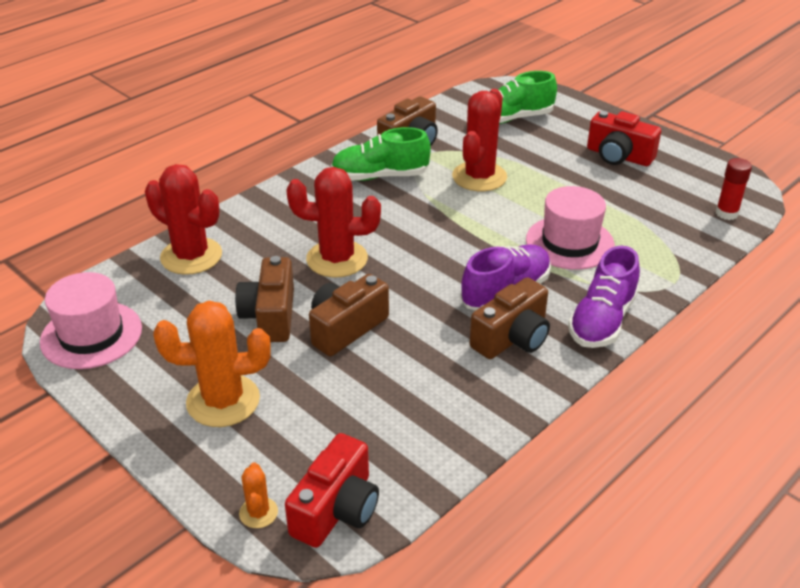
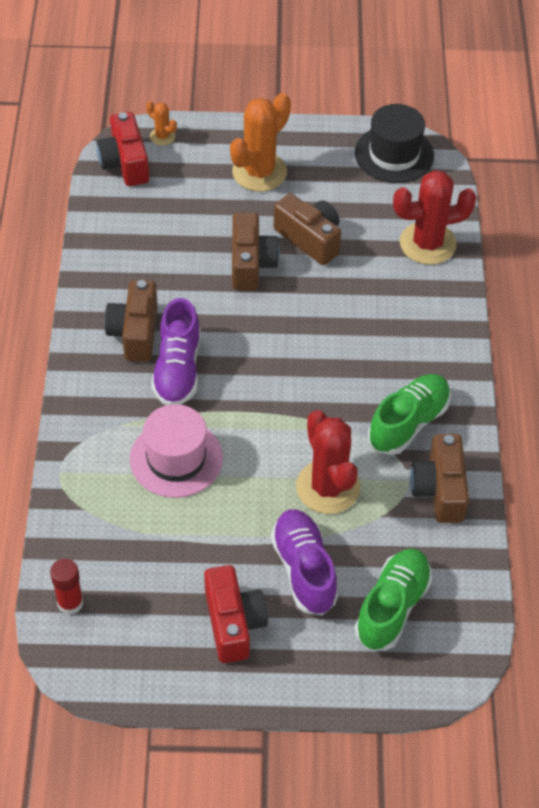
camera: 135 degrees right, 15 degrees up
pink hat [40,272,142,369] -> black hat [355,104,434,183]
red cactus [286,167,381,277] -> none
purple shoe [568,246,640,348] -> purple shoe moved to [271,509,338,615]
red camera [587,111,661,166] -> red camera turned 90 degrees clockwise [204,565,268,663]

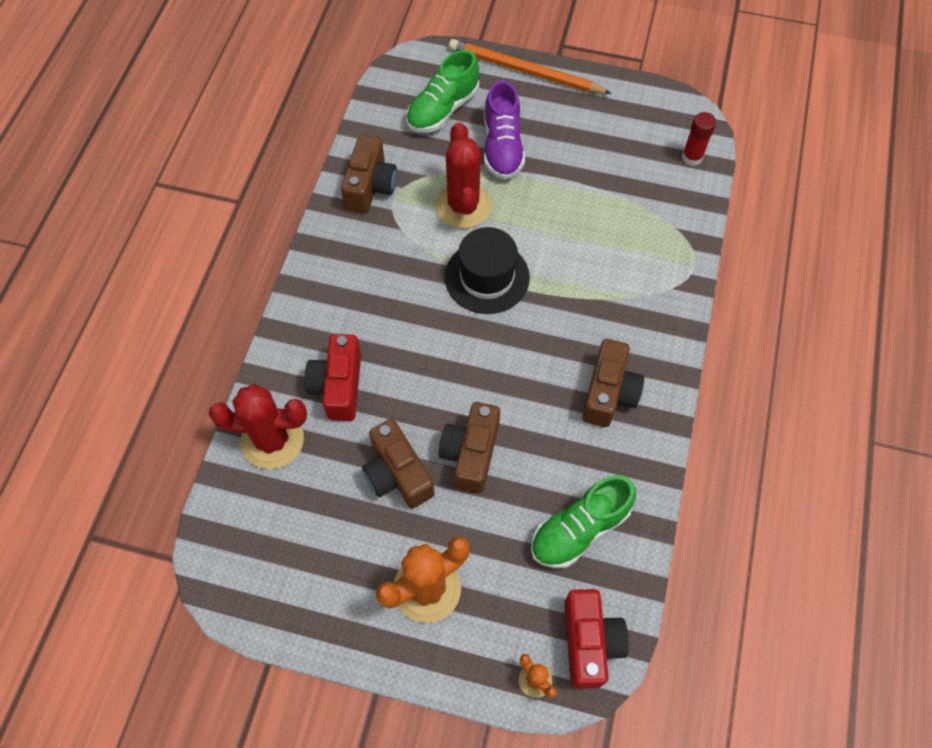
camera: 165 degrees left, 10 degrees up
pink hat [130,404,223,498] -> none
purple shoe [151,298,201,405] -> none
red camera [204,565,268,663] -> red camera moved to [305,334,361,421]
black hat [355,104,434,183] -> black hat moved to [445,227,530,314]
green shoe [368,374,451,455] -> green shoe moved to [531,475,636,569]
none -> orange pencil [449,39,612,94]

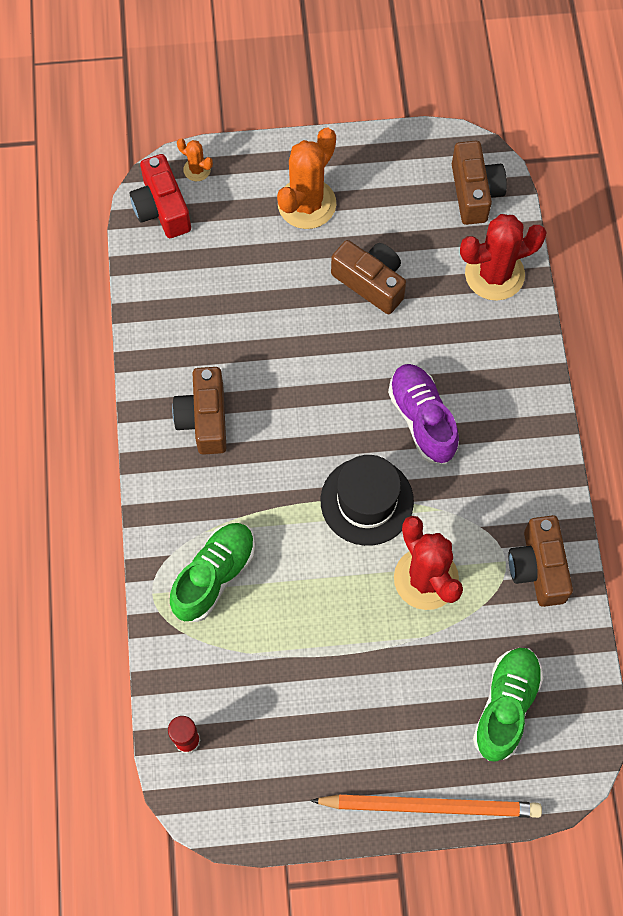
camera: 160 degrees right, 5 degrees up
red camera [305,334,361,421] -> none
brown camera [439,402,500,494] -> brown camera moved to [452,141,507,225]
purple shoe [484,80,525,180] -> purple shoe moved to [388,364,459,464]
green shoe [531,475,636,569] -> green shoe moved to [170,523,255,622]

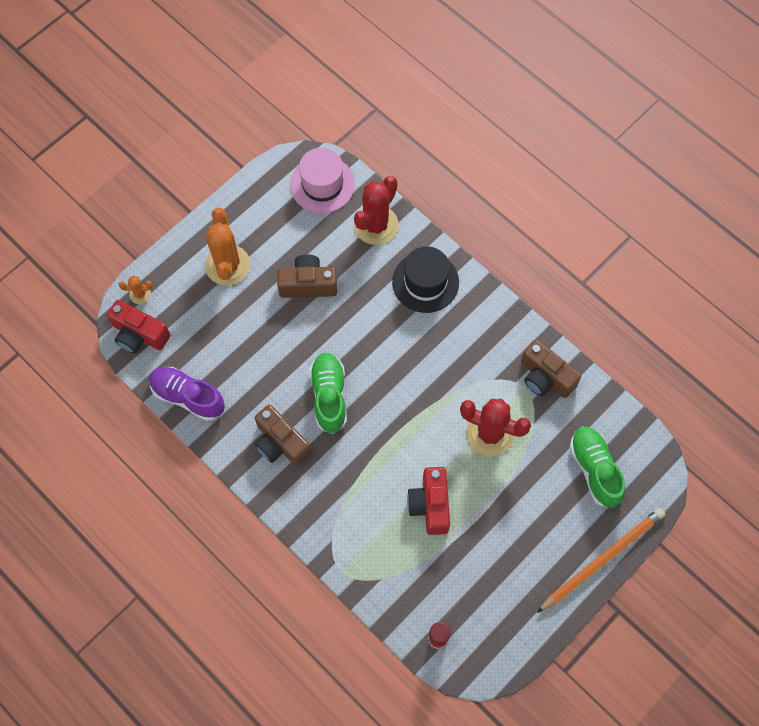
camera: 40 degrees left, 0 degrees up
green shoe [170,523,255,622] -> green shoe moved to [309,352,347,434]
black hat [320,455,414,546] -> black hat moved to [392,246,459,313]
purple shoe [388,364,459,464] -> purple shoe moved to [149,367,225,421]
brown camera [452,141,507,225] -> pink hat [290,148,355,213]
none -> red camera [407,467,450,535]

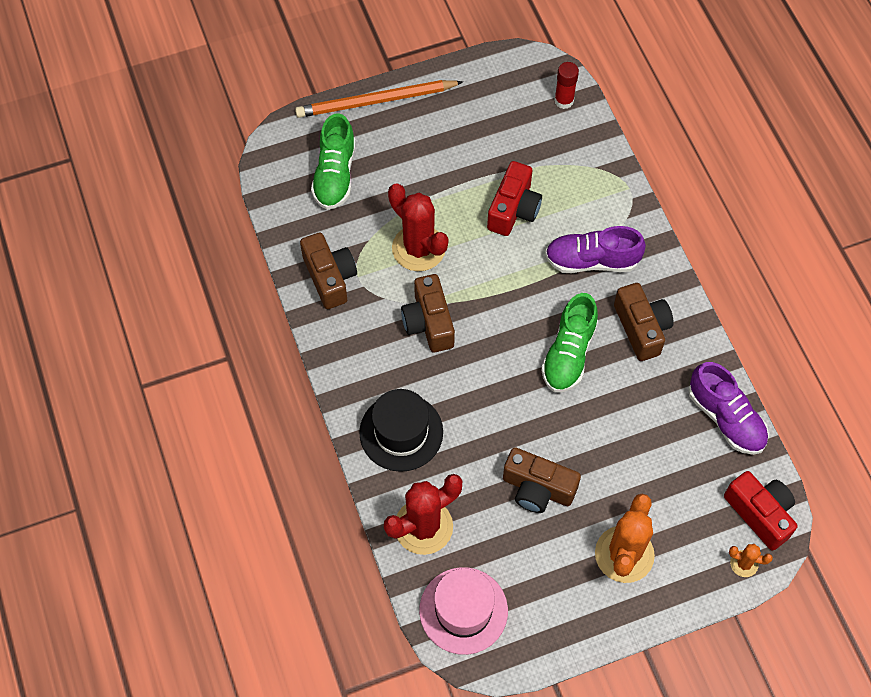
camera: 155 degrees left, 5 degrees down
none -> brown camera [401,274,455,352]
none -> purple shoe [545,226,646,273]

